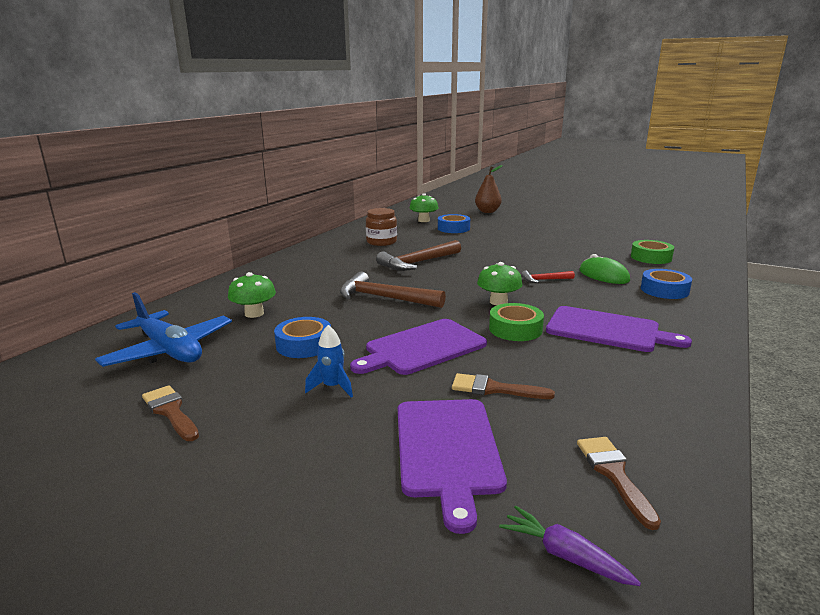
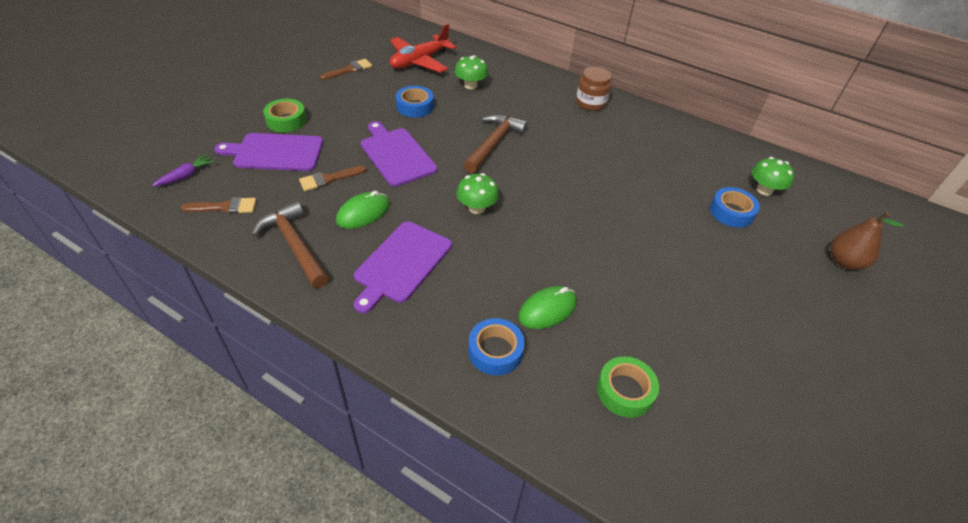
camera: 90 degrees right, 25 degrees up
blue plane [95,292,232,367] -> red plane [390,24,457,73]
blue rocket [305,325,353,398] -> none
brown jar [366,208,397,246] -> brown jar moved to [576,67,612,111]
brown hammer [376,240,461,271] -> brown hammer moved to [252,201,329,288]
brown brush [452,373,555,399] -> brown brush turned 135 degrees counterclockwise [299,166,367,191]
green tape [489,303,544,341] -> green tape moved to [263,99,306,132]
red hammer [521,270,575,283] -> none
none -> green mouse [336,191,390,229]

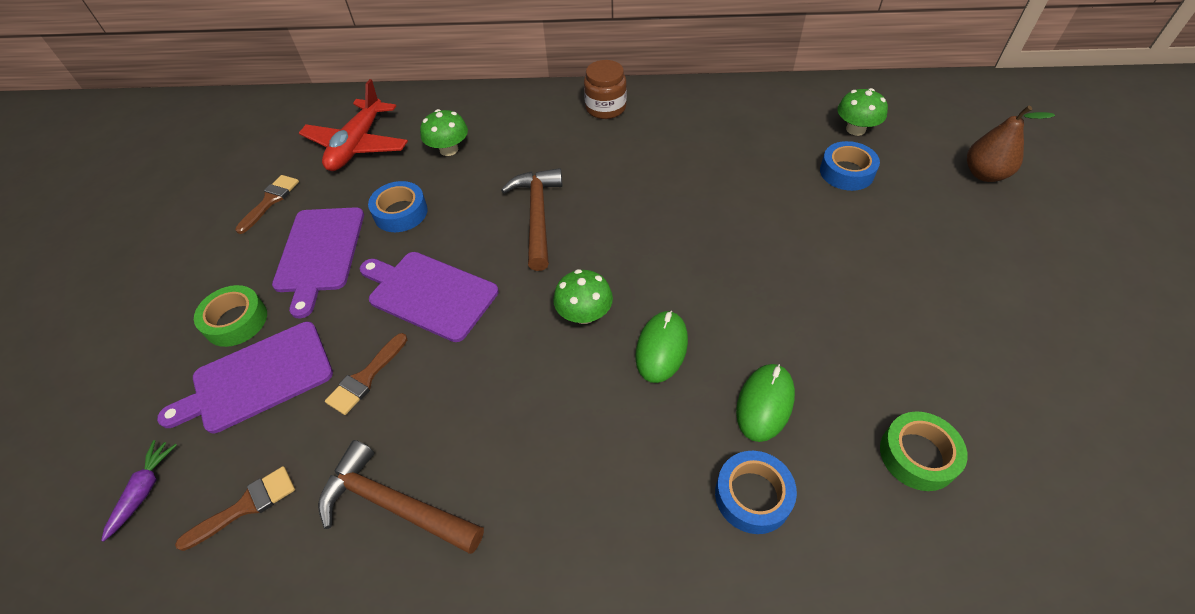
camera: 25 degrees left, 5 degrees up
green mouse [336,191,390,229] -> green mouse moved to [635,310,688,383]
purple cutting board [354,221,452,313] -> purple cutting board moved to [272,207,364,319]

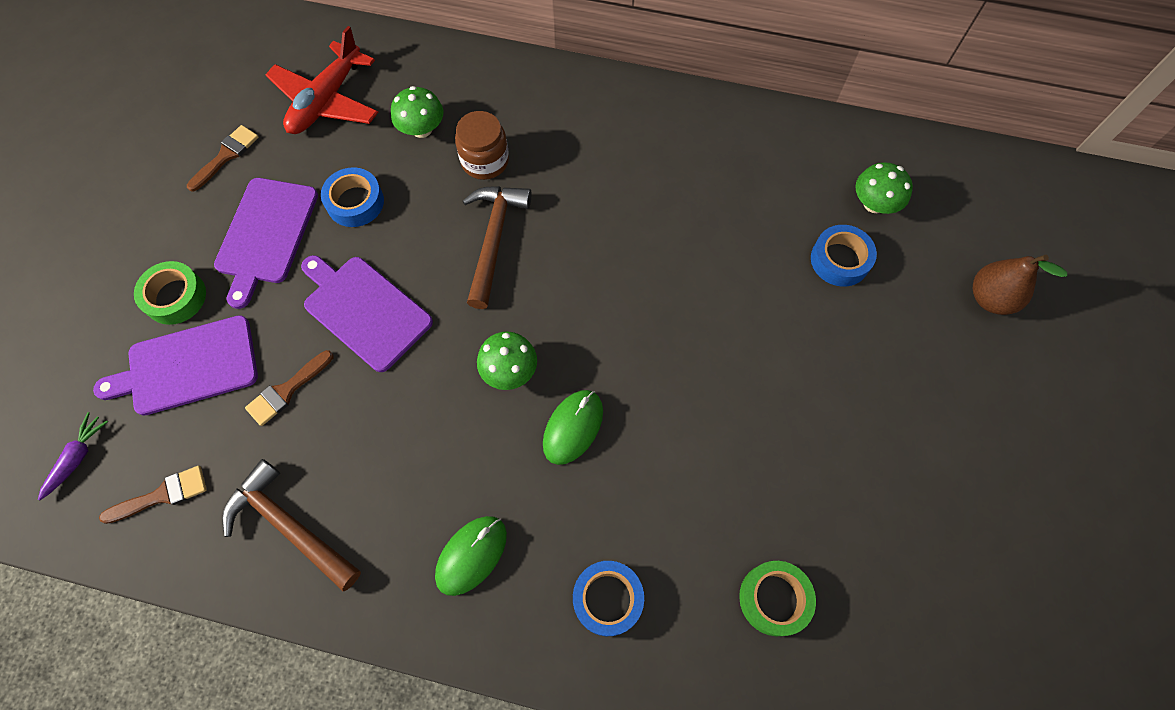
camera: 10 degrees right, 15 degrees up
brown jar [584,60,627,119] -> brown jar moved to [455,111,509,180]
green mouse [736,364,795,442] -> green mouse moved to [435,516,507,596]

